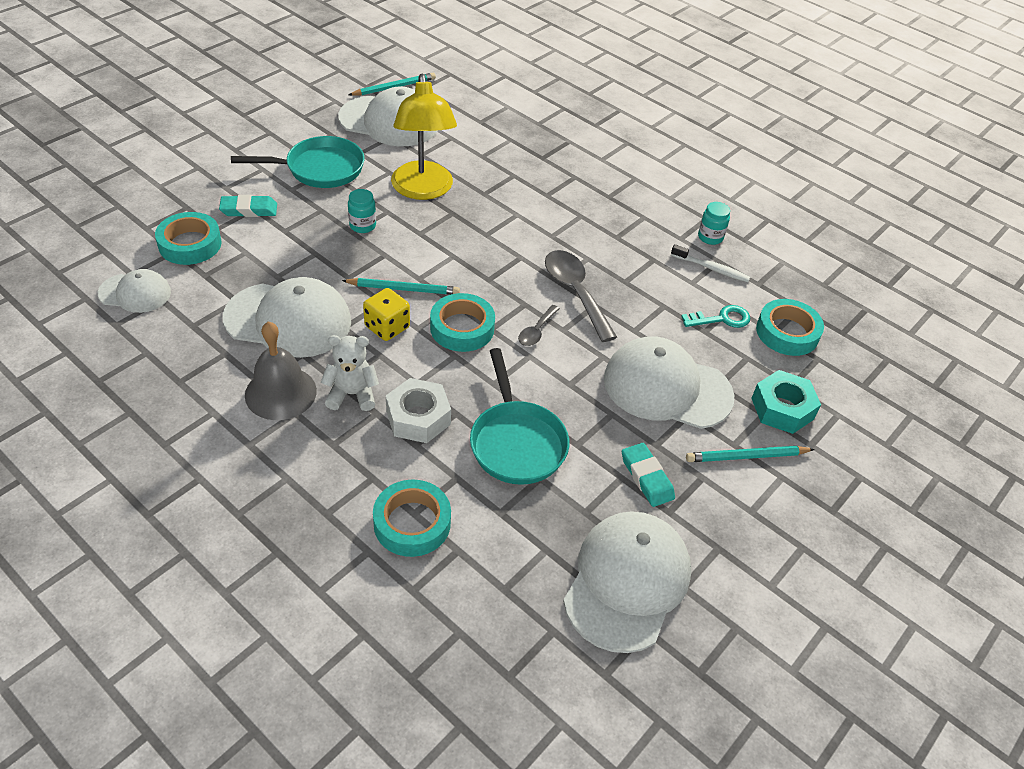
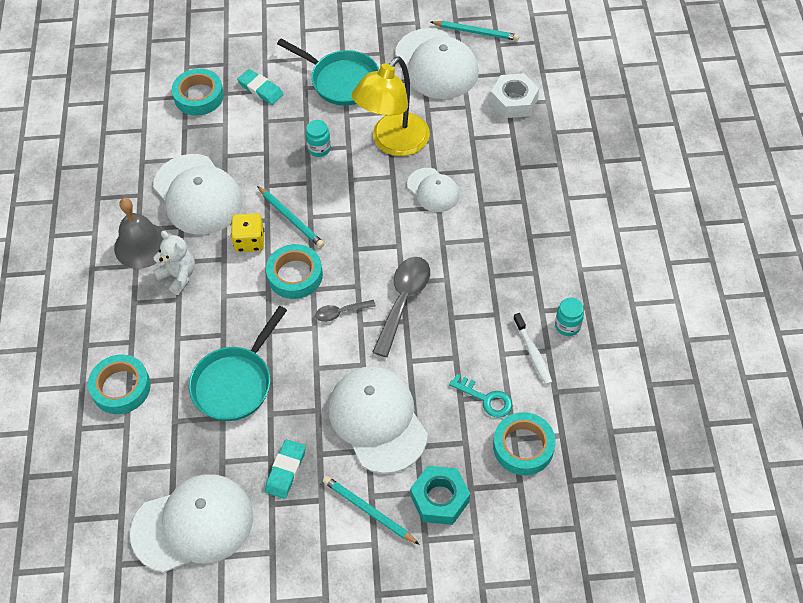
camera: 50 degrees right, 10 degrees up
white cap [98,269,171,313] -> white cap moved to [407,168,459,212]
white nut [386,378,451,443] -> white nut moved to [490,73,539,118]

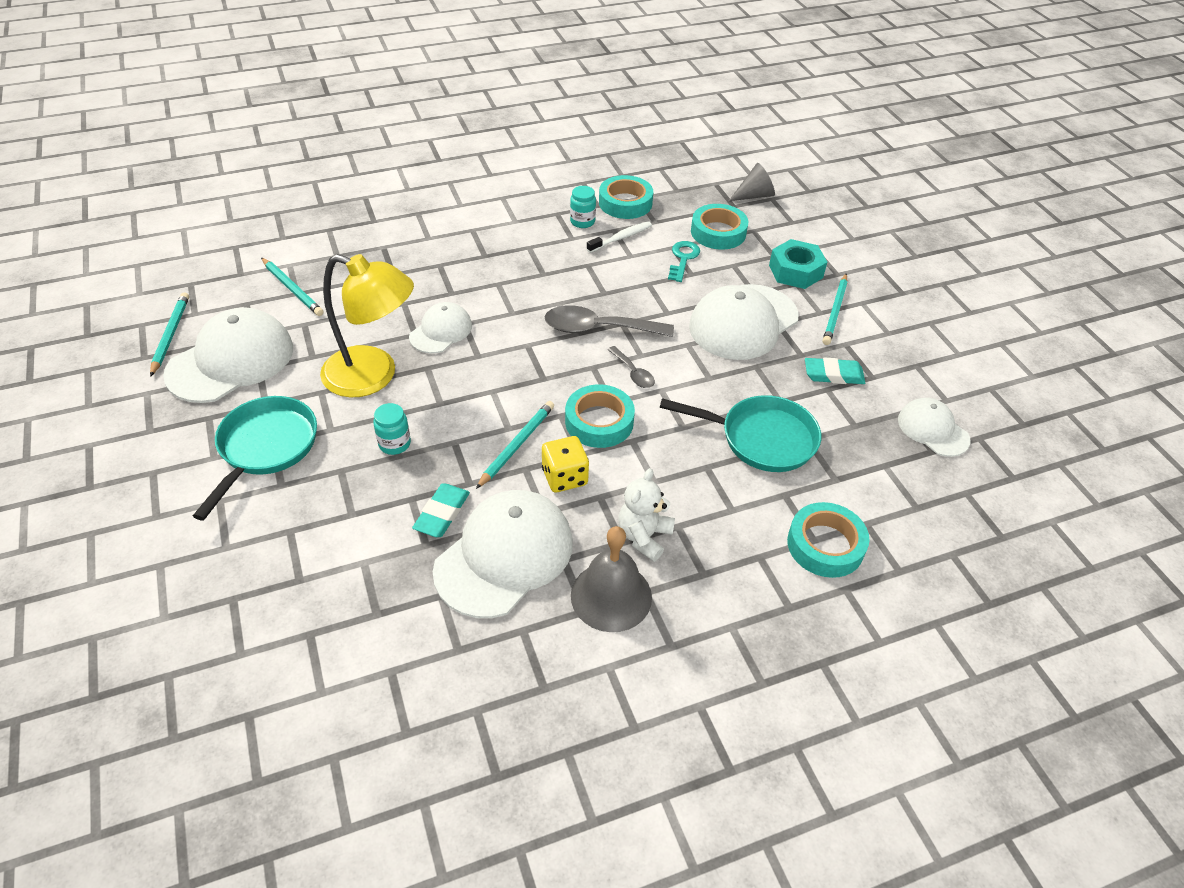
camera: 110 degrees left, 10 degrees down
white cap [130,474,253,573] -> white cap [898,398,970,457], size x0.56
turquoise tape [172,68,224,116] -> turquoise tape moved to [599,175,653,219]
turquoise eraser [237,69,284,105] -> turquoise eraser moved to [412,483,470,537]
white nut [490,73,539,118] -> turquoise pencil [261,258,324,316]
none -> grey cone [729,163,775,201]

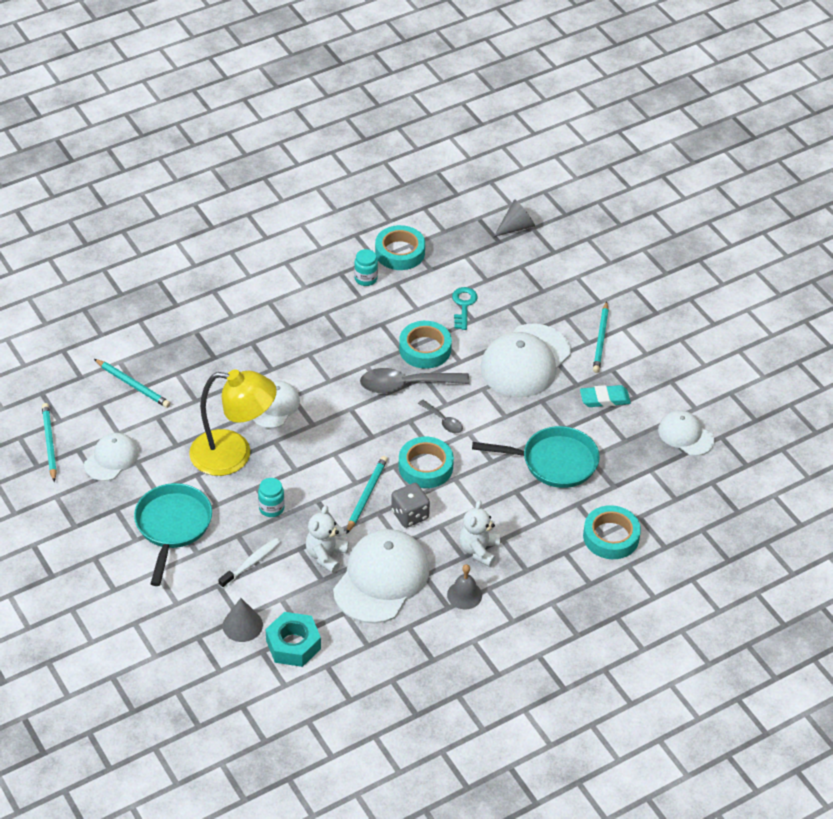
camera: 10 degrees left, 0 degrees up
white cap [163,307,293,403] -> white cap [84,433,138,481], size x0.56
turquoise eraser [412,483,470,537] -> white teddy bear [306,505,349,573]
yellow dice [542,436,589,492] -> grey dice [391,483,430,528]
grey bell [571,526,652,632] -> grey bell [447,564,482,609], size x0.60
white toothbrush [586,221,652,253] -> white toothbrush moved to [218,538,280,588]
turquoise tape [691,204,748,250] -> turquoise tape moved to [399,321,452,369]
turquoise nut [769,239,827,289] -> turquoise nut moved to [266,612,321,667]
none -> grey cone [223,598,263,642]

